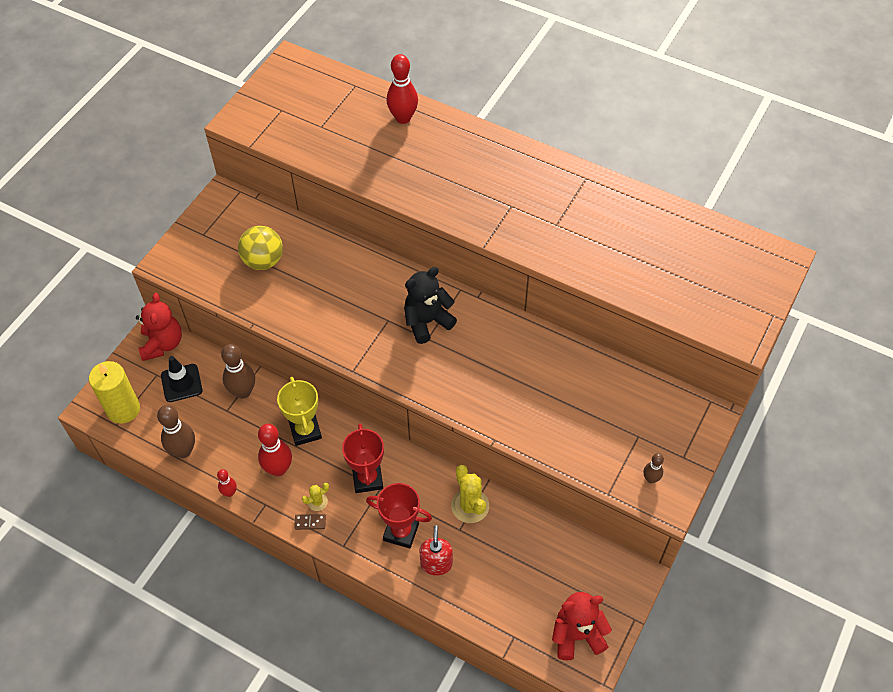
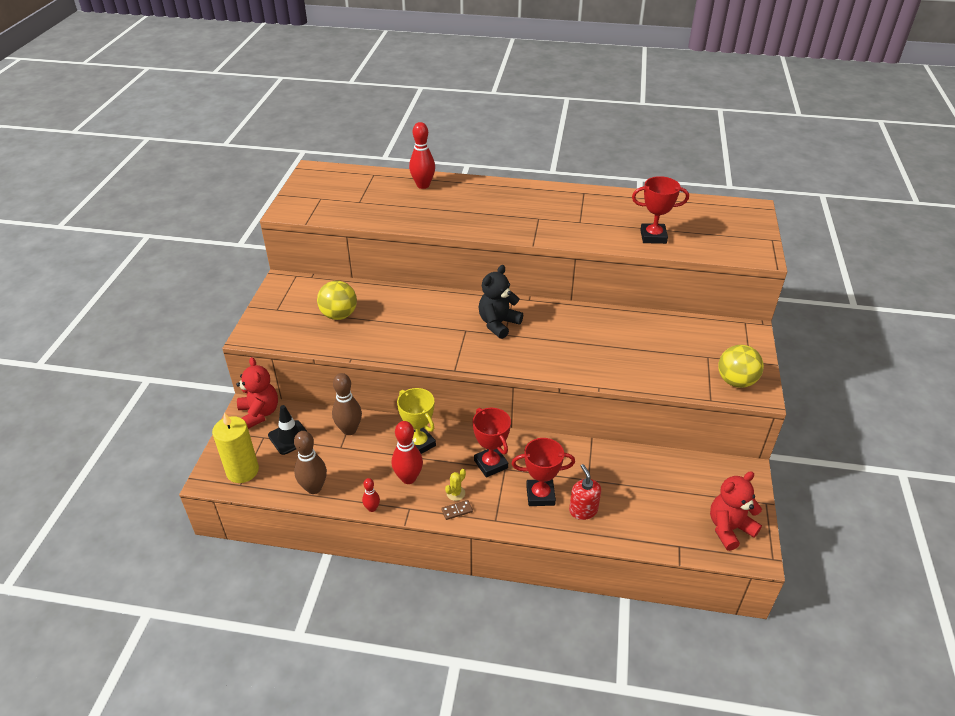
camera: 20 degrees left, 15 degrees down
yellow cactus [451,465,489,523] -> none
brown bowling pin [643,453,664,483] -> yellow ball [718,345,764,388]
none -> red trophy [632,176,689,244]

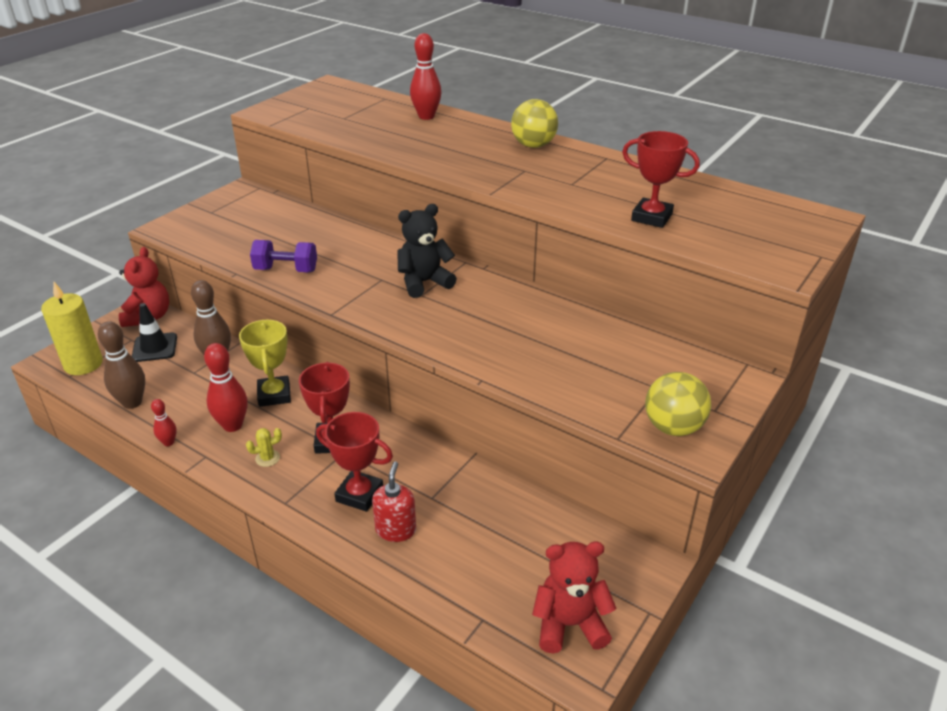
camera: 25 degrees right, 5 degrees down
yellow ball [317,281,357,320] -> yellow ball moved to [511,99,558,148]
brown domino [441,500,473,520] -> none
none -> purple dumbbell [250,240,317,272]

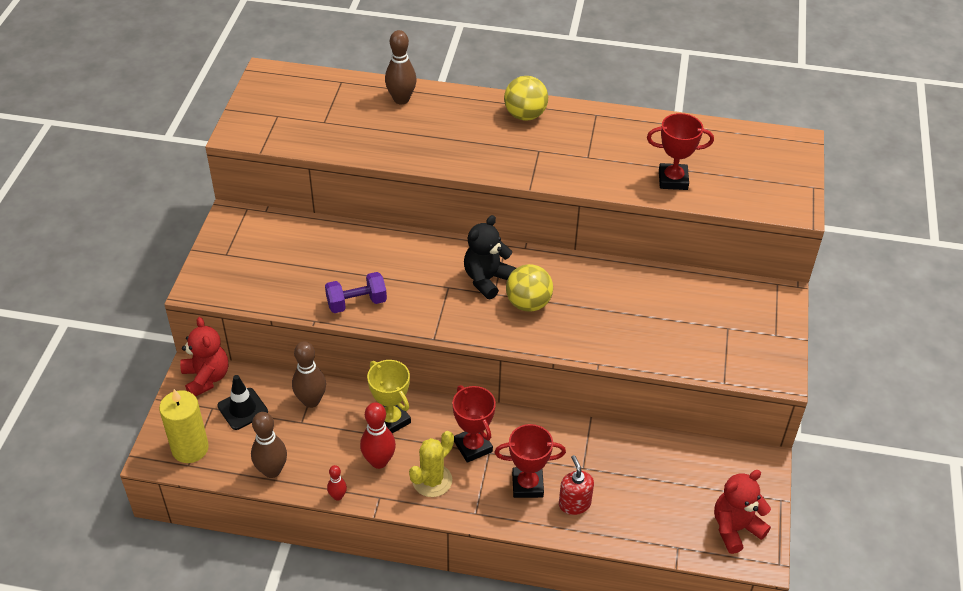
camera: 25 degrees left, 10 degrees up
yellow cactus [246,428,282,467] -> yellow cactus [409,431,454,497], size x1.88
red bowling pin [410,33,442,120] -> brown bowling pin [385,30,417,104]
yellow ball [645,372,711,436] -> yellow ball moved to [506,264,553,312]

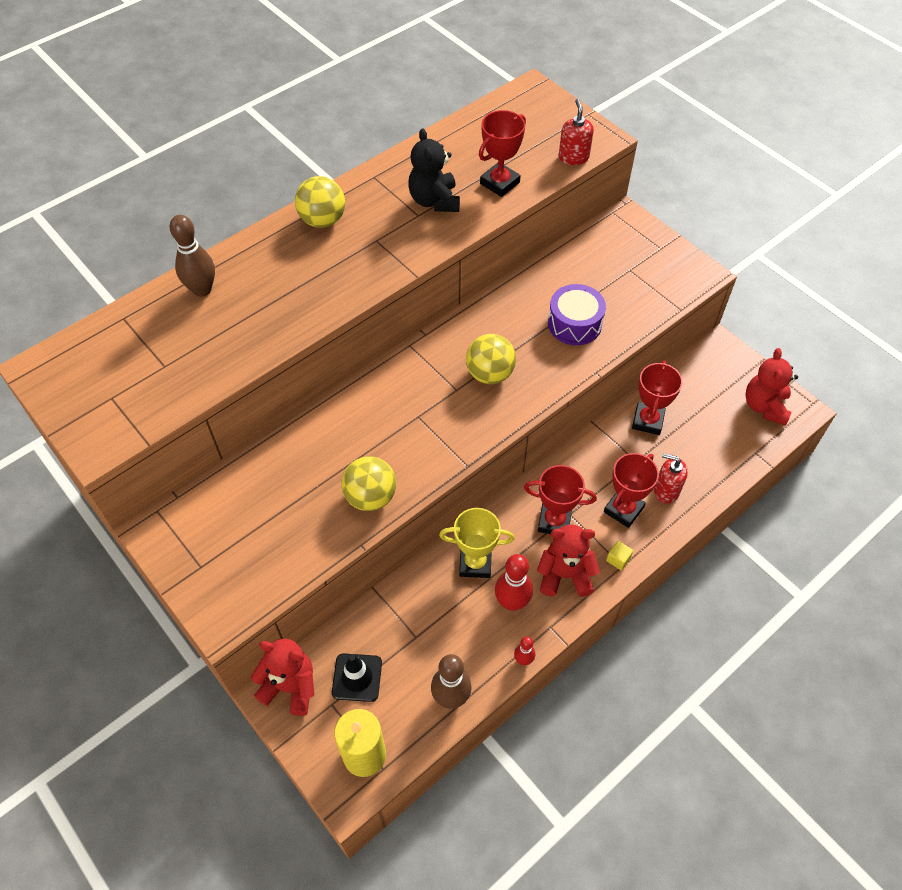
camera: 50 degrees left, 10 degrees up
brown bowling pin [292,341,326,408] -> none
purple dumbbell [325,272,387,313] -> yellow ball [341,456,396,511]
yellow cactus [409,431,454,497] -> red teddy bear [537,525,600,597]
black teddy bear [464,215,516,299] -> black teddy bear moved to [408,128,460,212]
none -> purple drum [548,284,606,345]
none -> red soap dispenser [559,99,594,165]
none -> yellow cube [606,541,633,570]
none -> red trophy [632,361,683,435]

